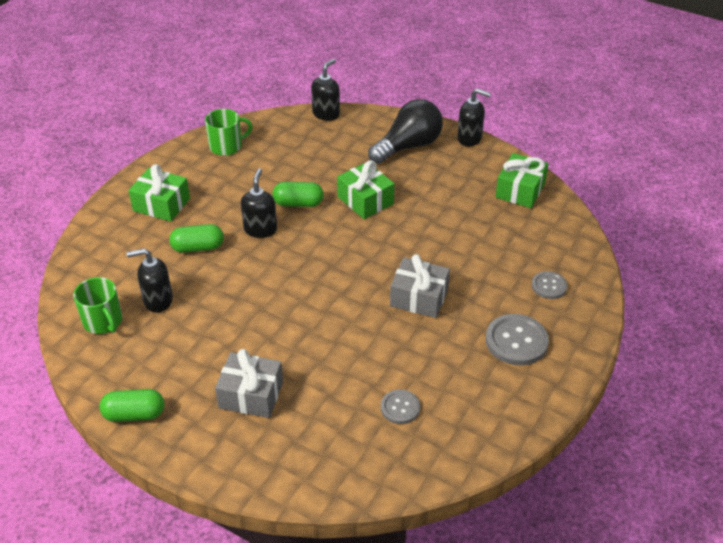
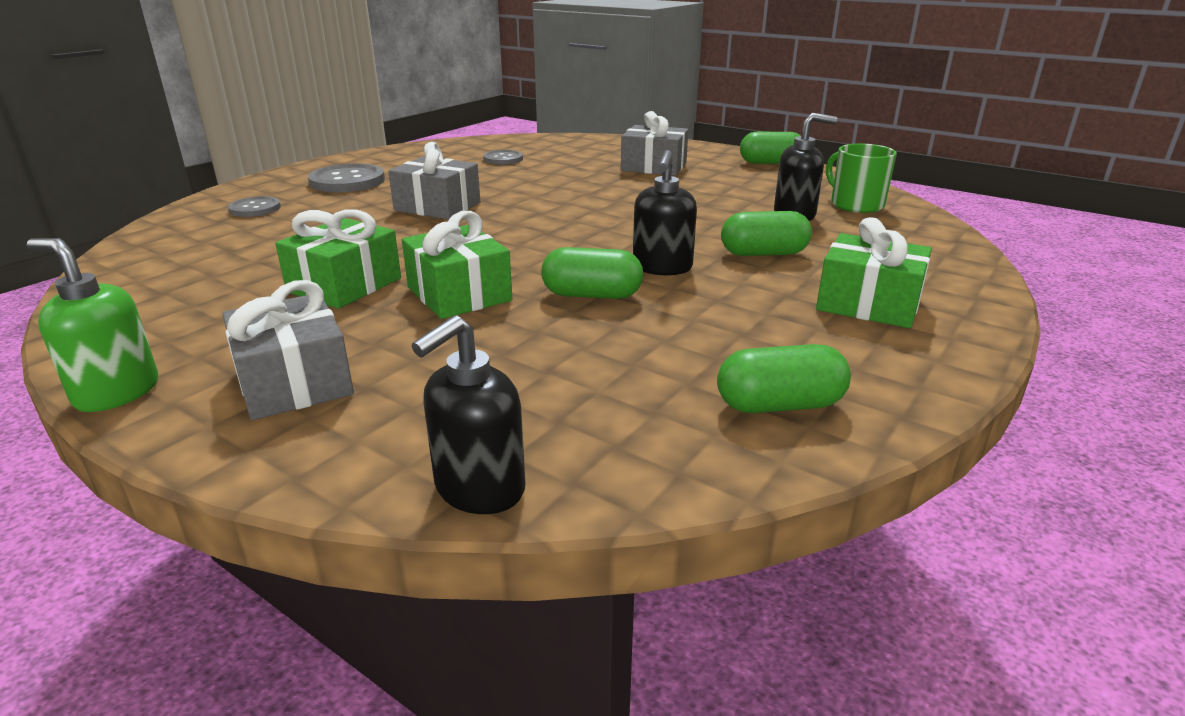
camera: 175 degrees left, 15 degrees down
green mug [205,109,253,156] -> green capsule [717,344,851,413]
black light bulb [368,99,443,164] -> grey gift [222,280,354,420]
black soap dispenser [457,88,491,146] -> green soap dispenser [27,238,158,412]
green gift [495,153,549,208] -> green gift moved to [275,209,401,309]

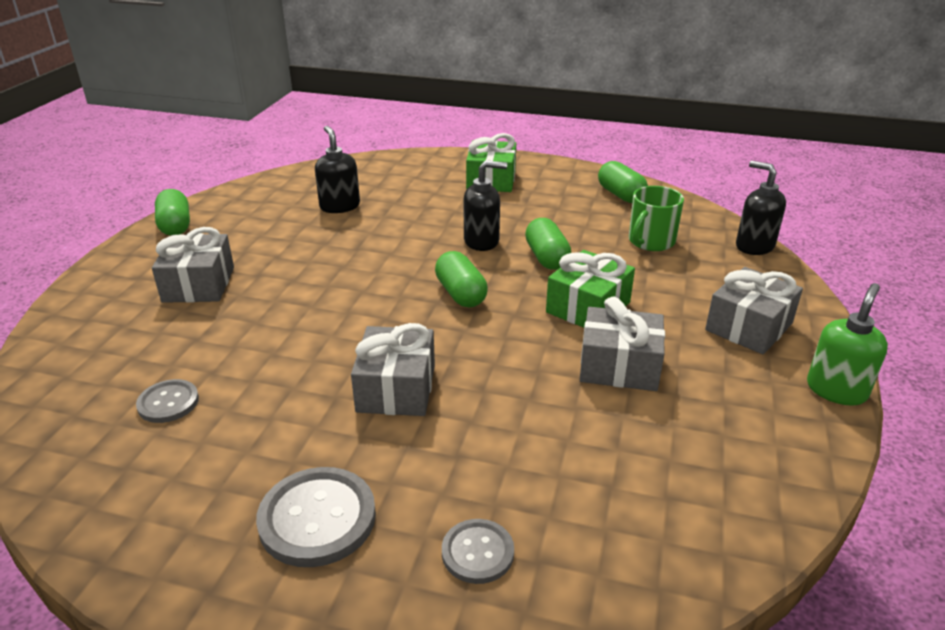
camera: 110 degrees left, 5 degrees up
green soap dispenser [27,238,158,412] -> green soap dispenser turned 150 degrees counterclockwise [807,283,888,406]
green gift [275,209,401,309] -> grey gift [580,297,665,391]
black soap dispenser [411,315,526,514] -> black soap dispenser turned 150 degrees counterclockwise [736,161,786,255]
green capsule [721,211,812,256] -> green capsule moved to [435,251,488,307]
green mug [826,143,897,213] -> green mug moved to [629,186,684,251]

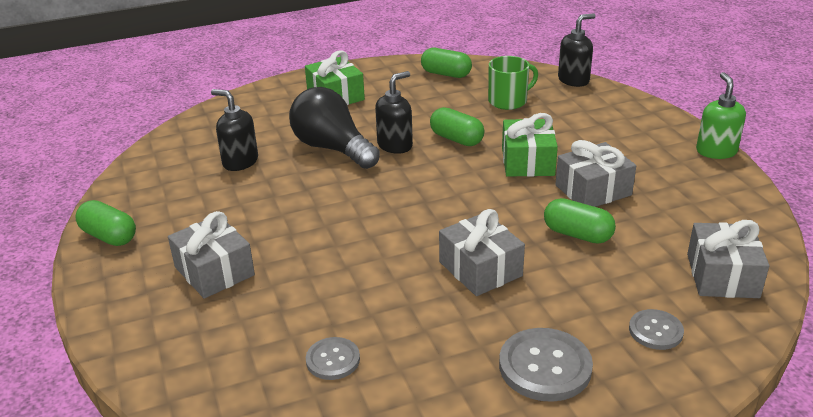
camera: 35 degrees left, 0 degrees up
green capsule [435,251,488,307] -> green capsule moved to [544,198,616,244]
green mug [629,186,684,251] -> green mug turned 120 degrees counterclockwise [488,56,538,110]
grey gift [705,267,803,354] -> grey gift moved to [687,220,769,298]
black soap dispenser [736,161,786,255] -> black soap dispenser turned 135 degrees clockwise [558,13,596,87]
none -> black light bulb [289,87,380,169]

